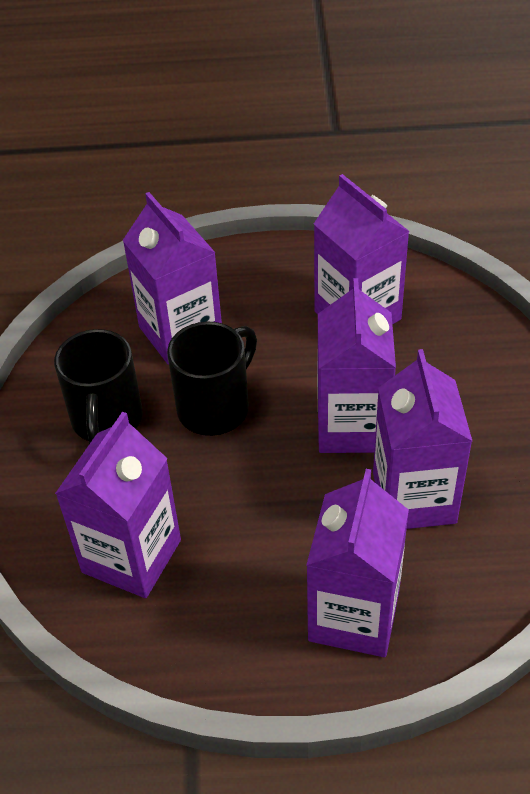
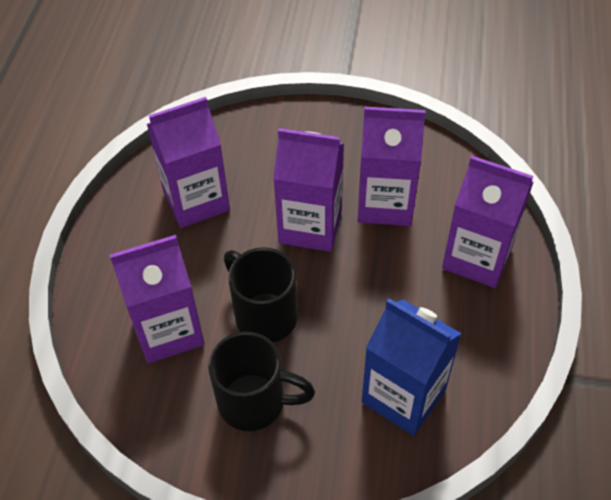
camera: 80 degrees left, 5 degrees up
purple carton [55,412,181,598] -> blue carton [362,298,462,436]

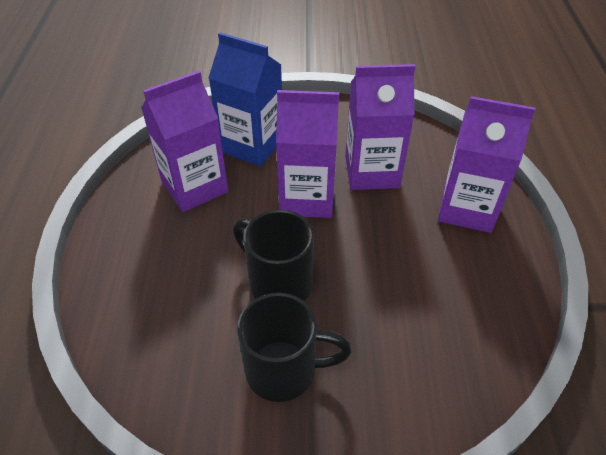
camera: 10 degrees left, 5 degrees down
purple carton [110,235,205,364] -> none
blue carton [362,298,462,436] -> blue carton moved to [208,32,282,167]

